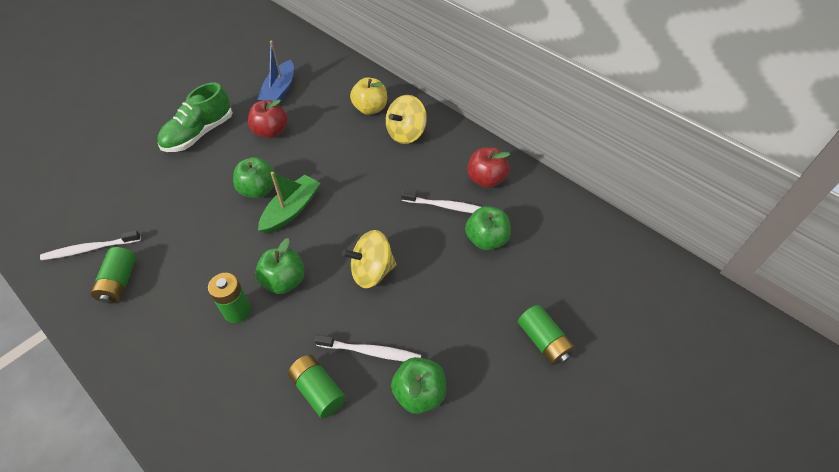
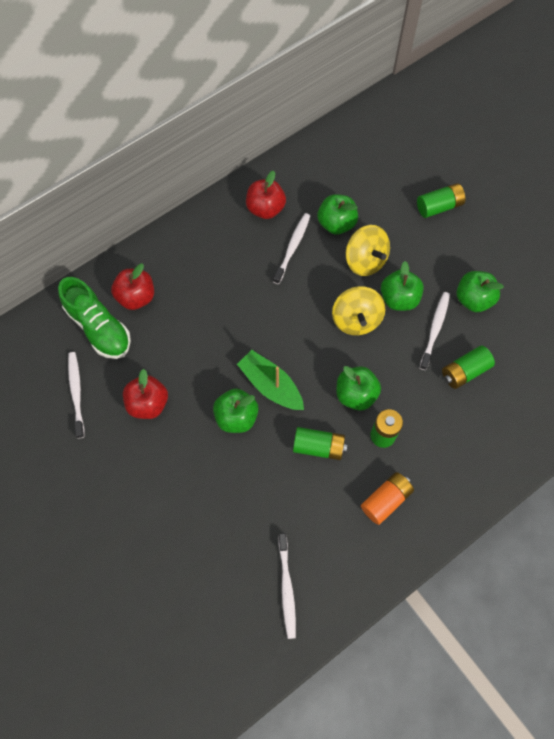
camera: 80 degrees left, 15 degrees up
green battery [90,247,136,303] -> green battery moved to [293,427,347,460]
green shoe [157,83,233,152] -> green shoe moved to [58,277,131,359]
blue boat [257,41,294,101] -> white toothbrush [68,352,85,438]
yellow apple [350,77,387,115] -> red apple [111,264,154,310]
yellow spinning top [386,95,427,144] -> yellow spinning top moved to [346,225,390,276]
none -> orange battery [361,472,414,525]
none -> green apple [381,261,424,311]

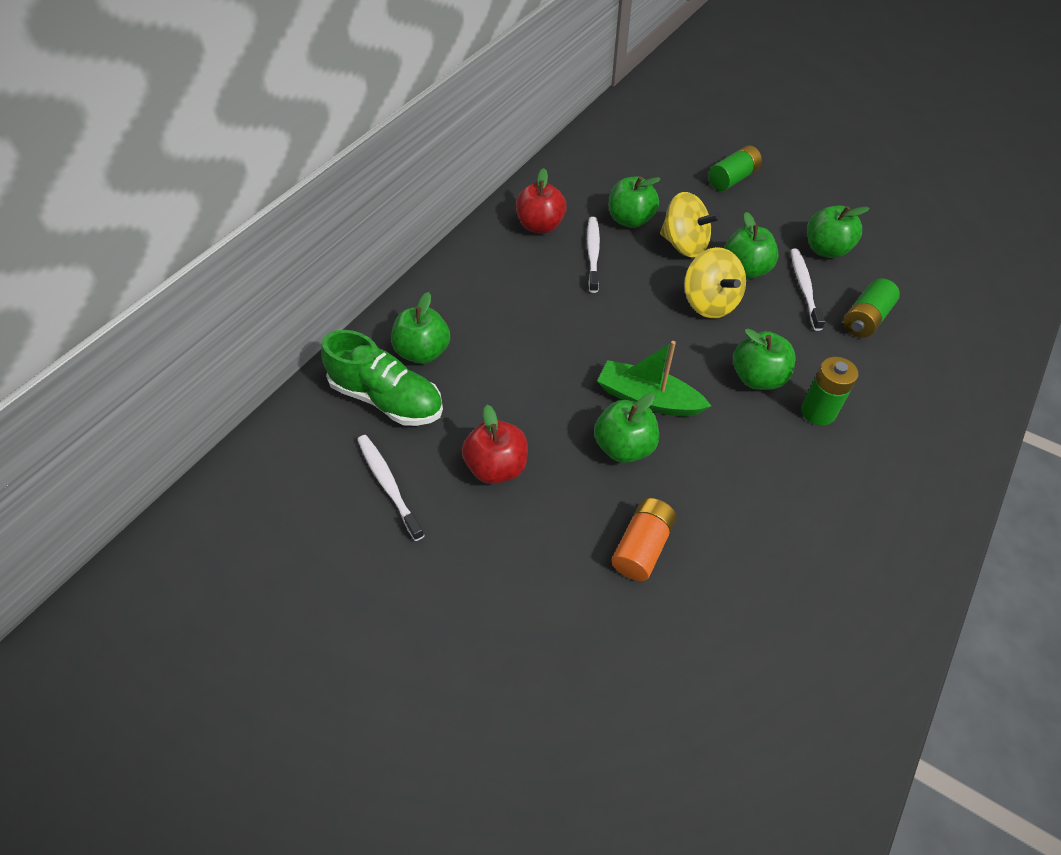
camera: 20 degrees left, 15 degrees down
red apple [111,264,154,310] -> green apple [391,292,450,364]
white toothbrush [278,533,296,639] -> none
green battery [293,427,347,460] -> none
orange battery [361,472,414,525] -> orange battery moved to [611,498,677,581]

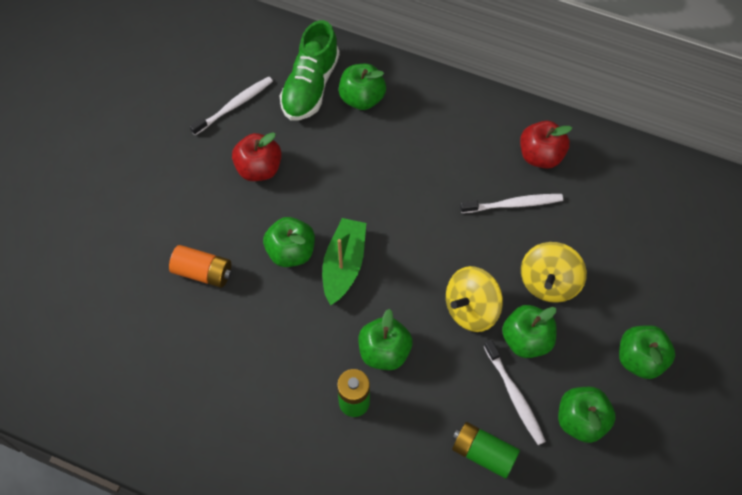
camera: 80 degrees right, 10 degrees up
green apple [609,177,661,228] -> green apple moved to [619,325,675,379]
green battery [709,145,762,191] -> none
white toothbrush [790,249,826,331] -> white toothbrush turned 75 degrees clockwise [484,339,546,445]

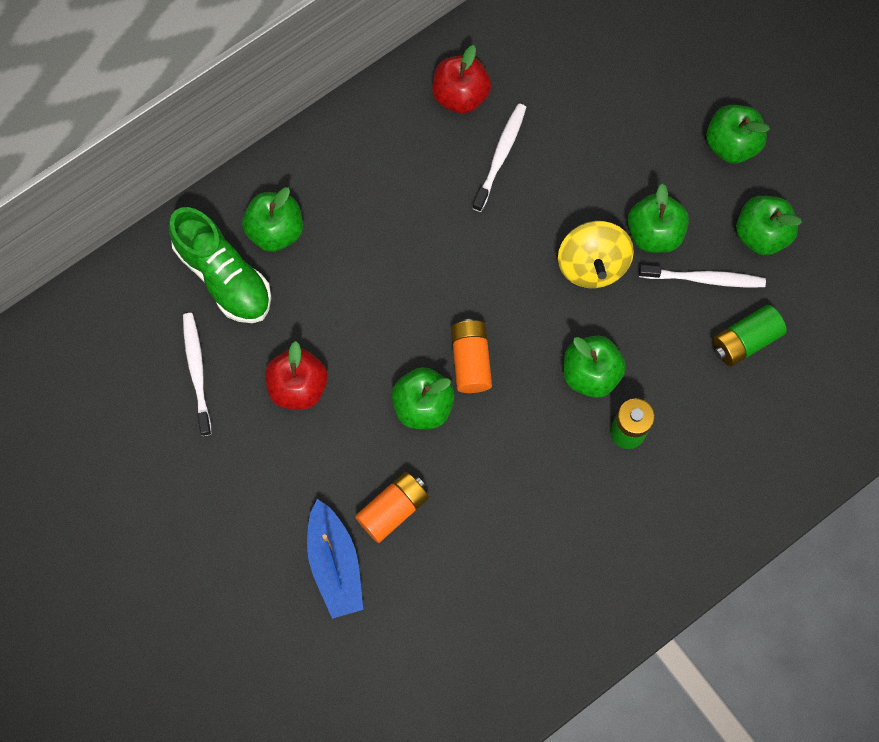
camera: 60 degrees left, 10 degrees up
green boat [322,218,366,305] -> orange battery [451,319,492,393]
yellow spinning top [521,242,587,303] -> none
none -> blue boat [307,499,363,619]

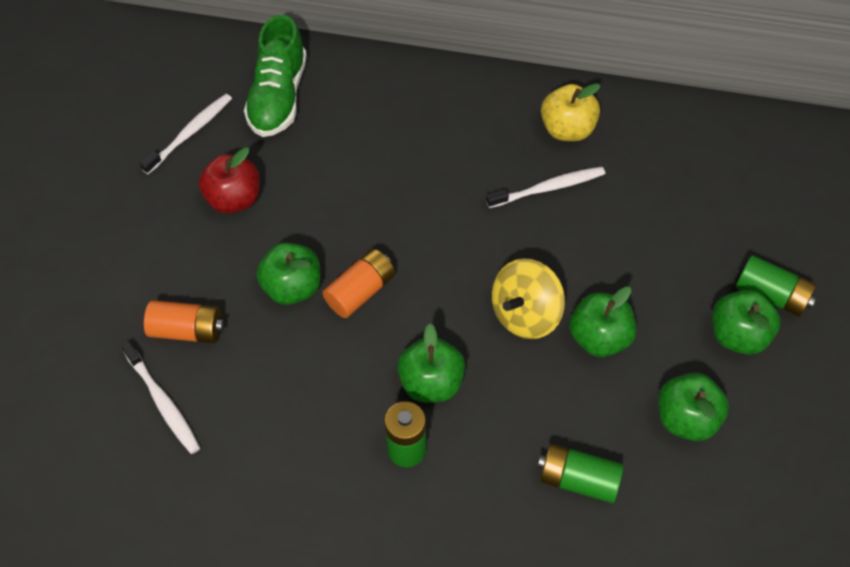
camera: 50 degrees right, 15 degrees down
green apple [242,187,303,252] -> none
blue boat [307,499,363,619] -> none
red apple [432,45,491,114] -> yellow apple [541,83,601,141]
white toothbrush [639,265,766,287] -> white toothbrush moved to [121,341,200,454]
none -> green battery [736,255,816,317]

